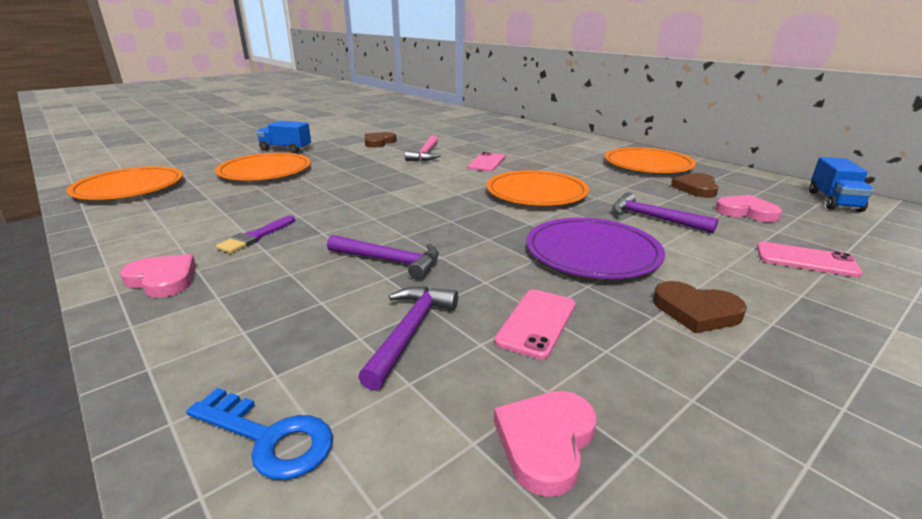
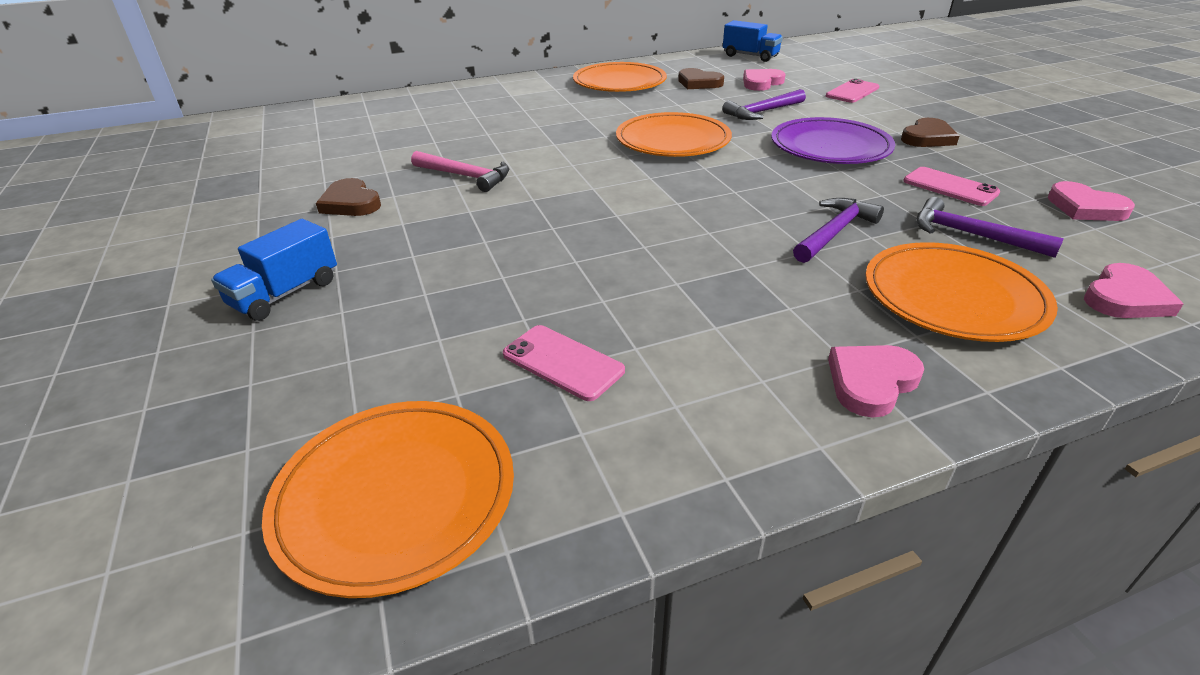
camera: 70 degrees left, 10 degrees up
blue key [186,388,333,480] -> pink heart [1084,263,1183,318]
orange plate [215,153,311,181] -> orange plate moved to [865,242,1058,342]
purple brush [216,216,295,253] -> none
pink phone [467,152,505,171] -> pink phone moved to [503,325,625,401]

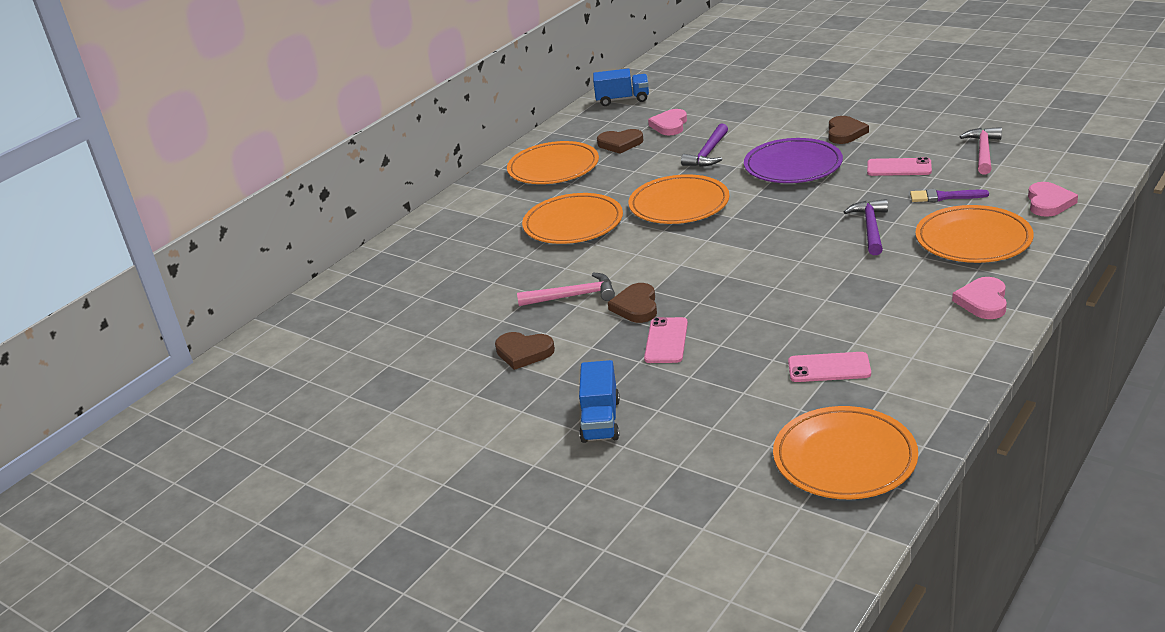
camera: 30 degrees left, 5 degrees down
pink phone [826,79,879,103] -> pink phone moved to [644,317,688,363]
purple hammer [917,197,1064,258] -> purple brush [910,189,989,202]
pink heart [1047,181,1135,221] -> pink hammer [960,127,1002,174]
none -> orange plate [522,193,623,244]
none -> brown heart [608,283,657,323]

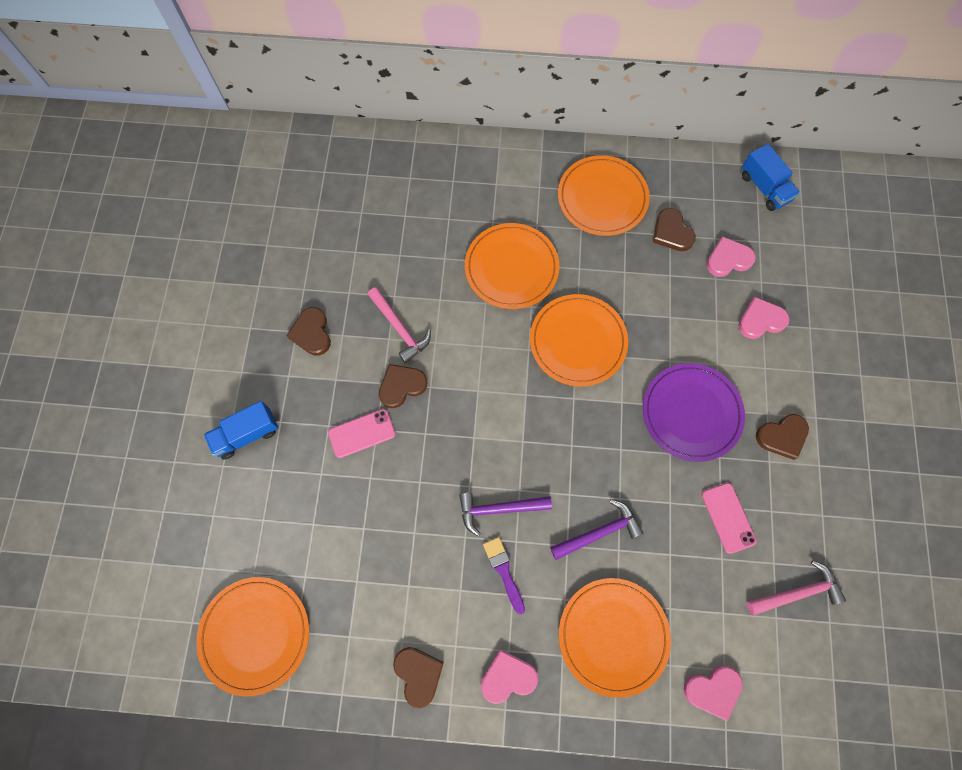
camera: 55 degrees right, 40 degrees up
purple hammer [681,124,728,167] -> purple hammer moved to [459,493,552,536]
pink phone [788,352,871,382] -> none
purple brush [910,189,989,202] -> purple brush moved to [483,537,525,615]
none -> brown heart [393,647,444,708]
none -> pink heart [738,297,790,339]

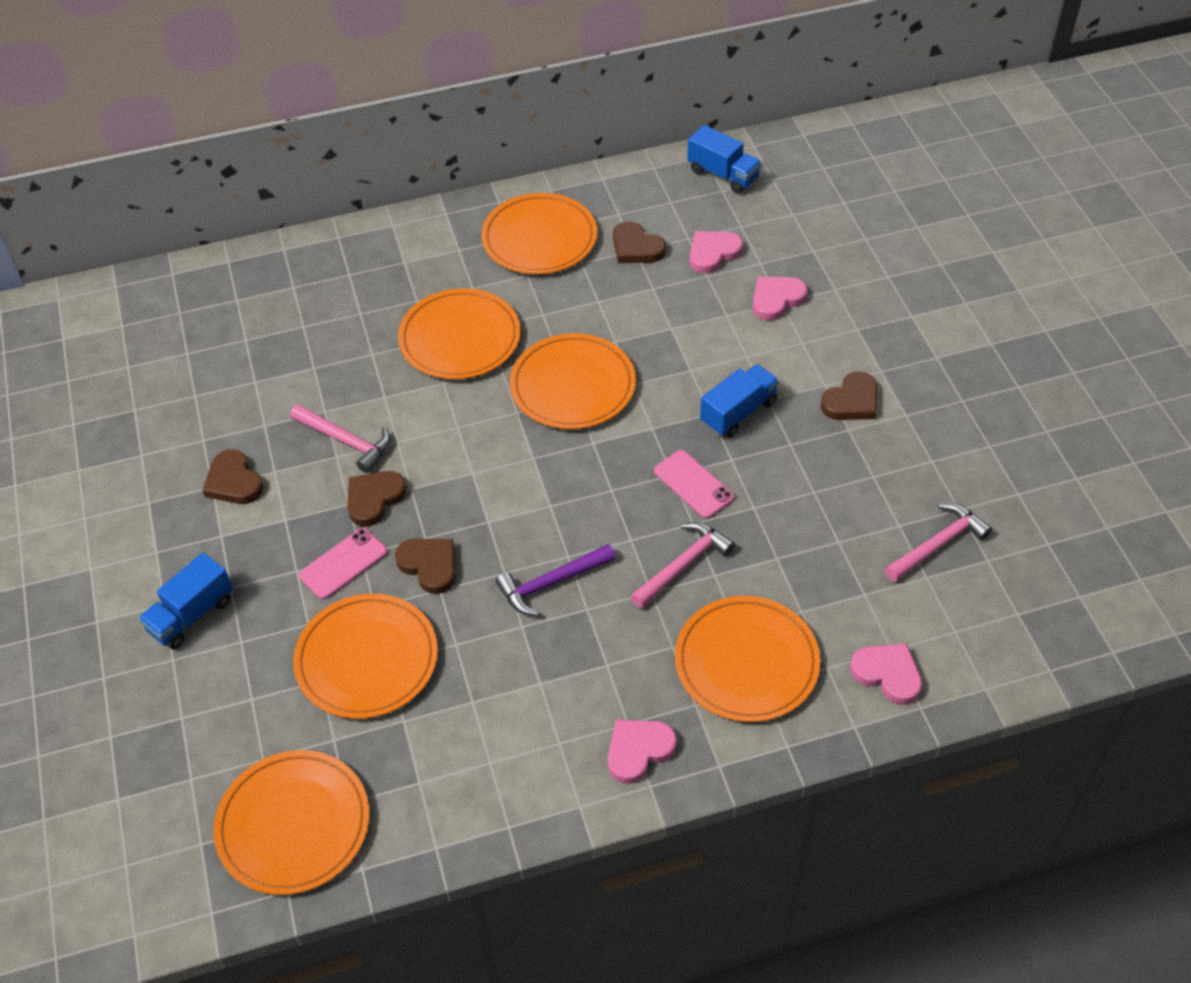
camera: 20 degrees left, 20 degrees down
brown heart [393,647,444,708] -> brown heart moved to [395,538,456,594]
purple brush [483,537,525,615] -> none
purple hammer [550,499,644,560] -> pink hammer [630,522,735,609]
purple plate [643,363,745,462] -> blue truck [700,364,779,437]
pink heart [683,665,743,722] -> pink heart turned 105 degrees counterclockwise [850,643,922,704]
pink phone [702,483,757,554] -> pink phone moved to [654,450,734,519]
none -> orange plate [293,594,438,719]

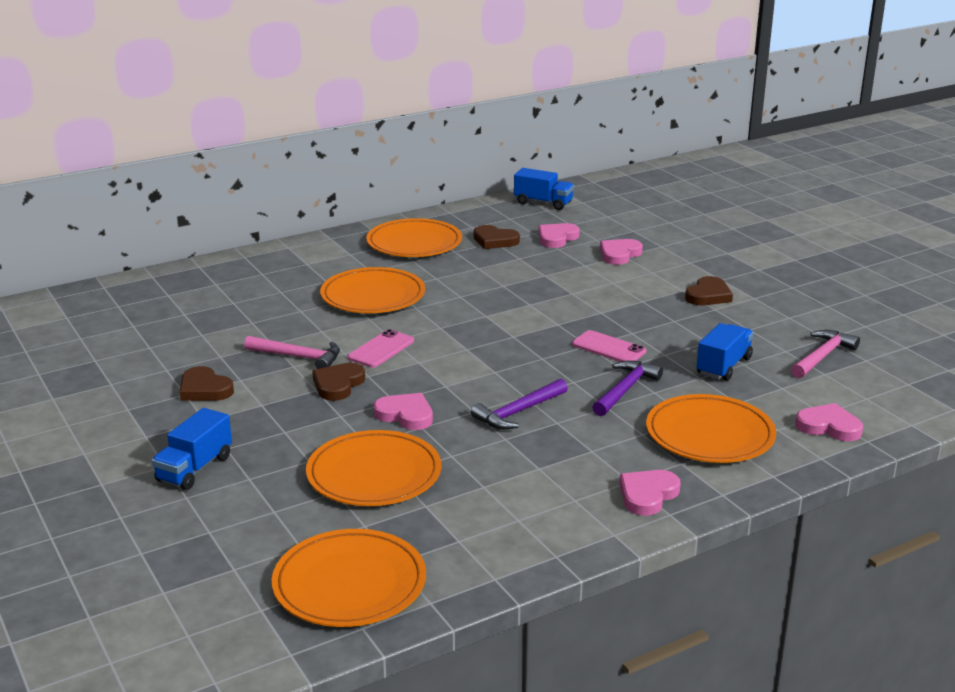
camera: 15 degrees left, 25 degrees down
pink phone [299,528,387,600] -> pink phone moved to [348,329,414,367]
brown heart [395,538,456,594] -> pink heart [374,393,433,430]
orange plate [510,333,636,429] -> none
pink hammer [630,522,735,609] -> purple hammer [592,360,663,416]
blue truck [700,364,779,437] -> blue truck moved to [697,323,754,381]

